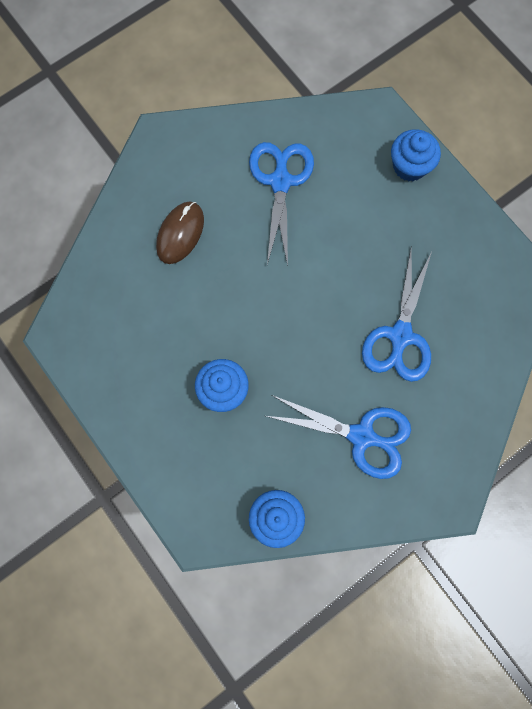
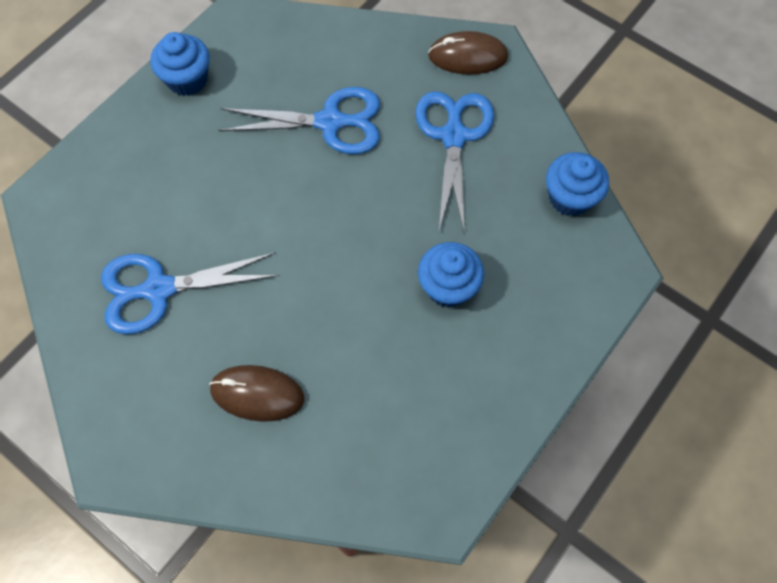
camera: 105 degrees left, 10 degrees down
blue cupcake [391,129,441,181] -> blue cupcake moved to [150,32,210,96]
none -> brown mouse [428,31,508,75]

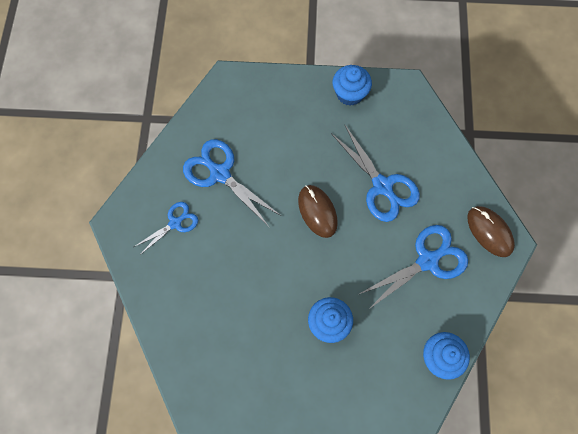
camera: 55 degrees right, 5 degrees up
brown mouse [209,365,304,422] -> brown mouse moved to [298,185,338,238]
none -> blue scissors [134,202,198,255]

